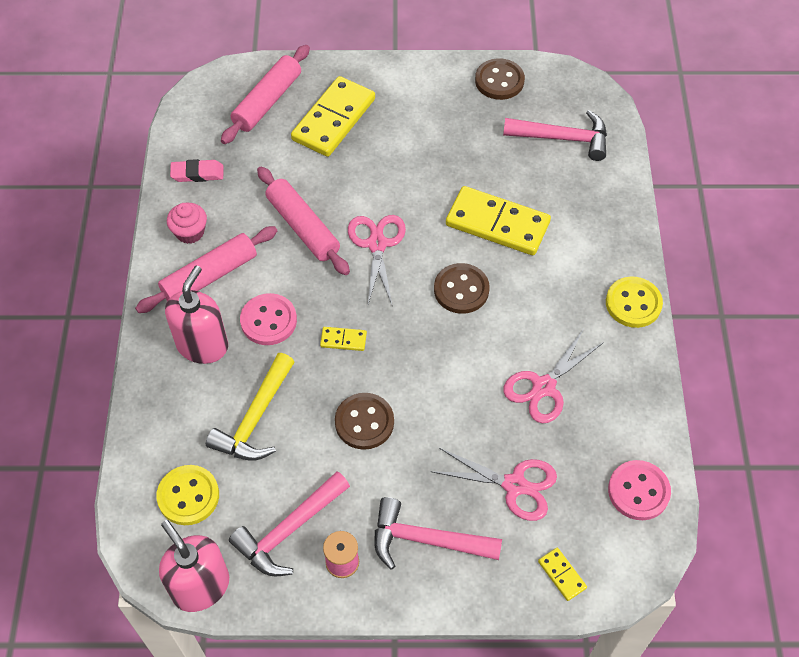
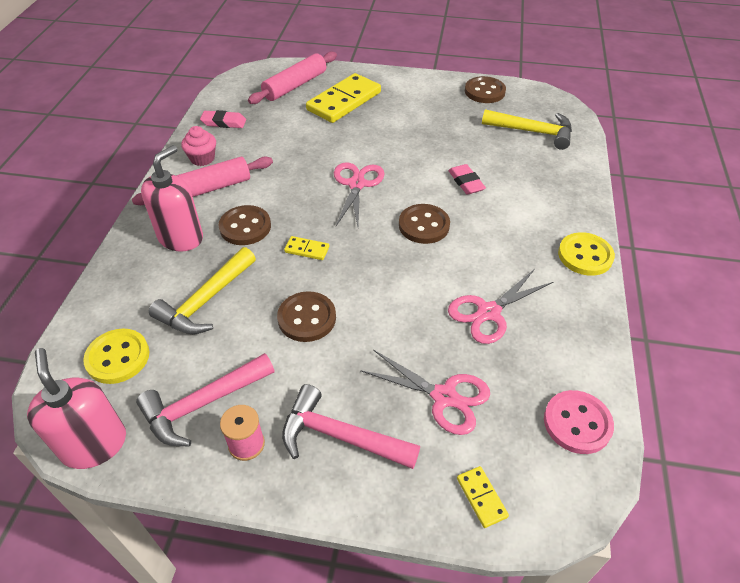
camera: 10 degrees right, 10 degrees down
pink button [240,293,297,345] -> brown button [219,205,271,245]
pink rolling pin [257,167,350,275] -> none
yellow domino [446,186,551,255] -> pink eraser [448,164,486,195]
pink hammer [503,110,607,161] -> yellow hammer [482,109,572,150]

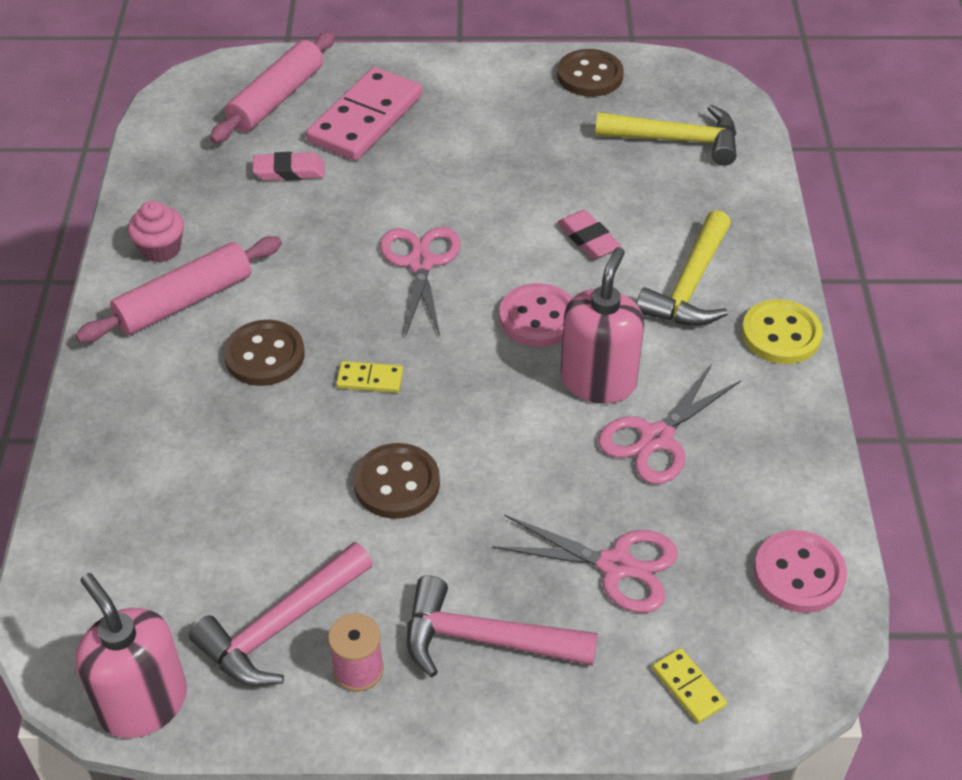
camera: 10 degrees left, 0 degrees up
yellow button [83,329,149,384] -> none
pink soap dispenser [141,145,203,251] -> pink soap dispenser moved to [560,247,644,404]
yellow hammer [149,247,256,334] -> yellow hammer moved to [636,210,731,326]
pink eraser [200,110,246,128] -> pink eraser moved to [252,152,324,181]
yellow domino [306,73,381,123] -> pink domino [306,67,422,161]
brown button [399,204,450,244] -> pink button [499,283,572,347]

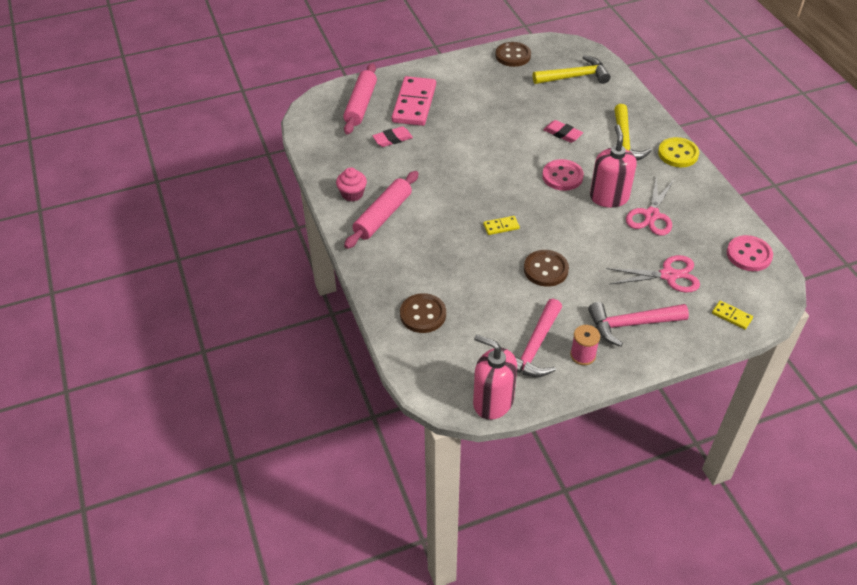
camera: 20 degrees left, 0 degrees up
brown button [223,320,305,386] -> brown button moved to [400,293,446,333]
pink scissors [380,227,461,337] -> none

